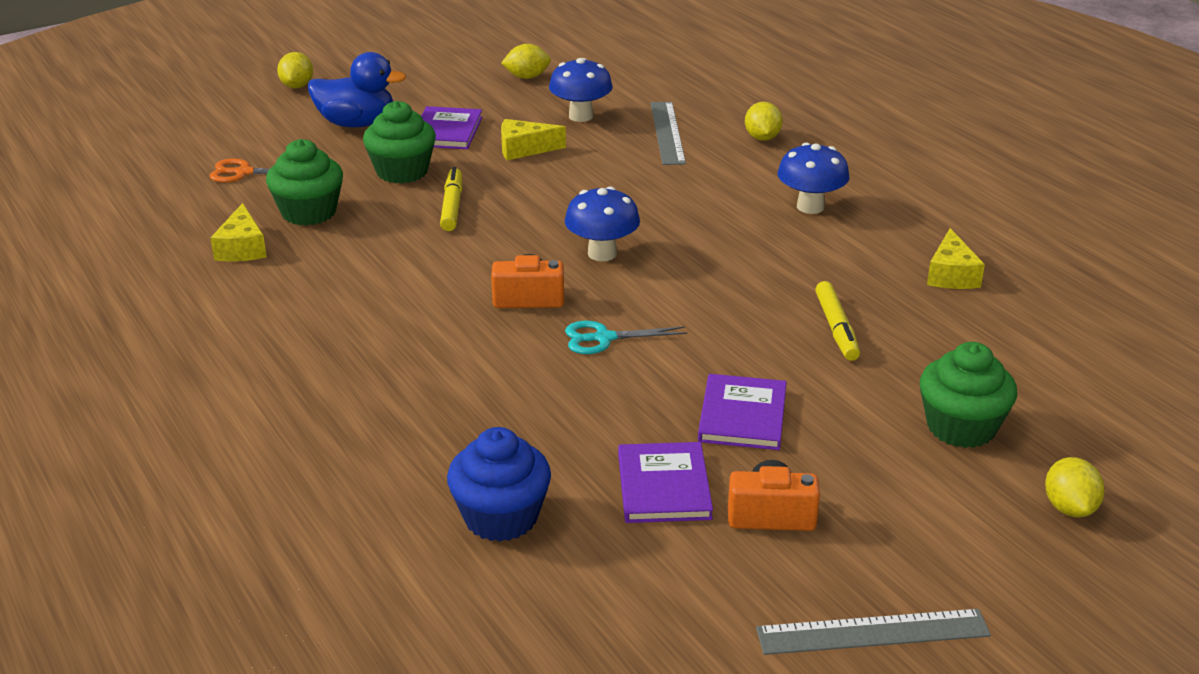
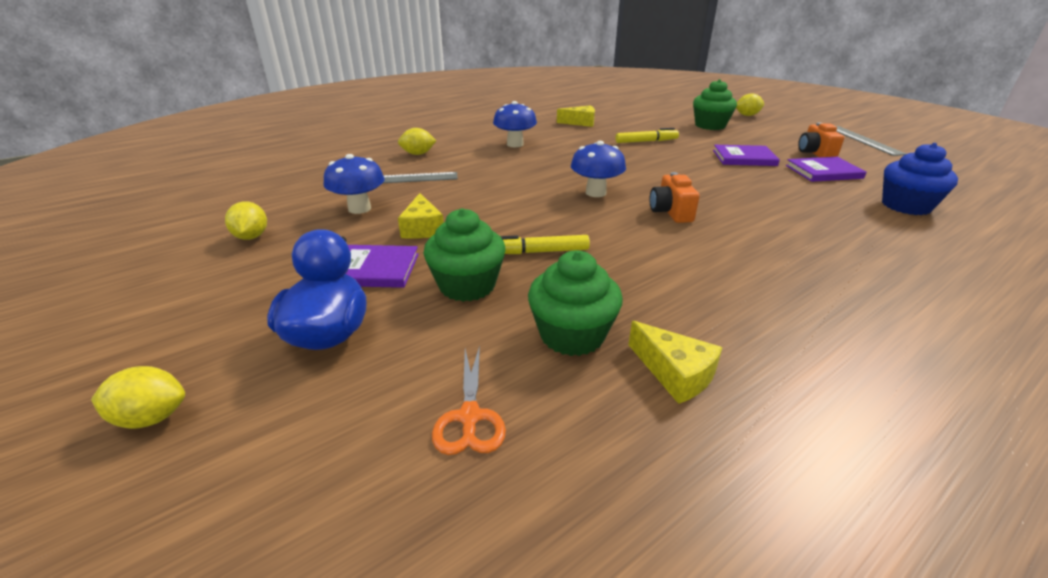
camera: 95 degrees left, 0 degrees up
yellow cheese [210,203,267,261] -> yellow cheese turned 60 degrees clockwise [628,321,723,404]
turquoise scissors [565,321,687,354] -> none

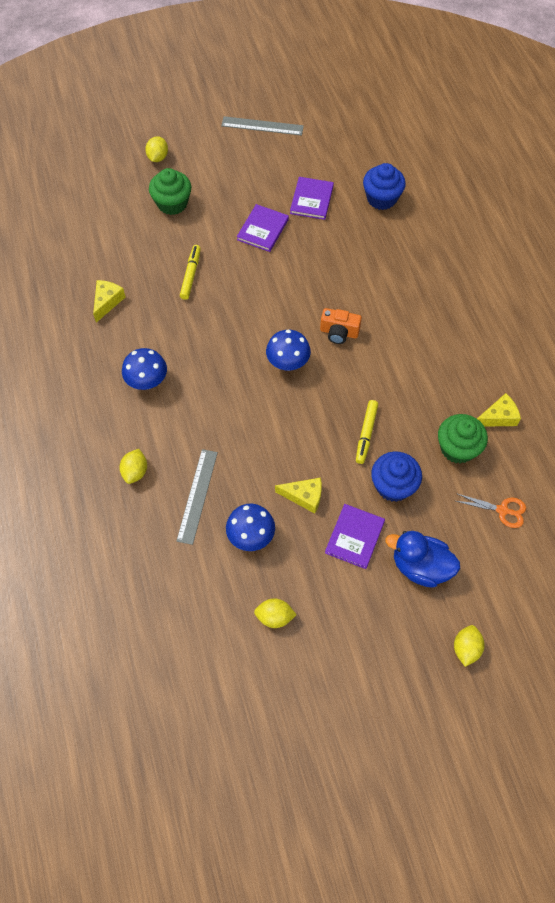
camera: 70 degrees left, 30 degrees up
green cupcake [423,208,506,302] -> blue cupcake [371,452,422,502]
orange camera [798,122,845,157] -> none

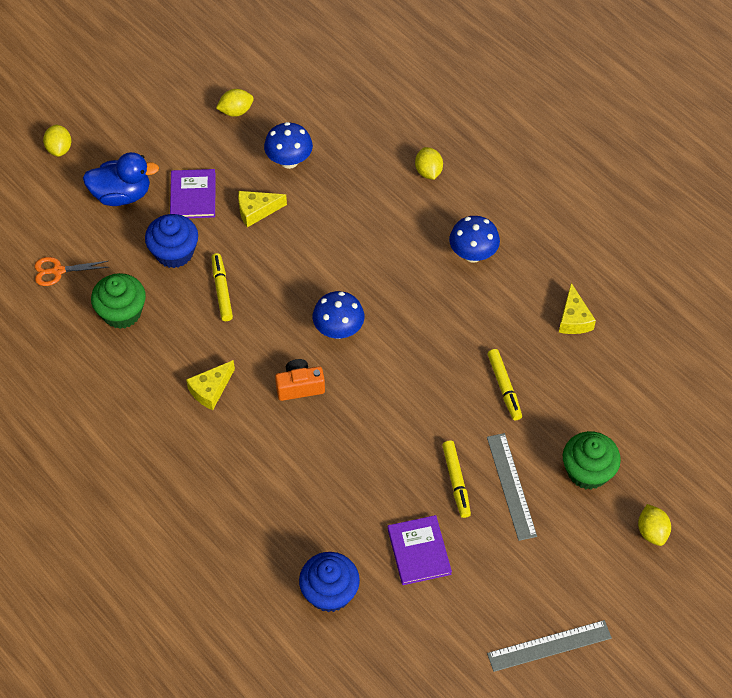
camera: 155 degrees right, 5 degrees down
grey ruler [177,449,218,545] -> grey ruler moved to [487,433,537,541]
purple book [237,204,289,252] -> yellow marker [442,440,471,518]
yellow cheese [477,393,521,427] -> yellow cheese moved to [186,360,235,410]

